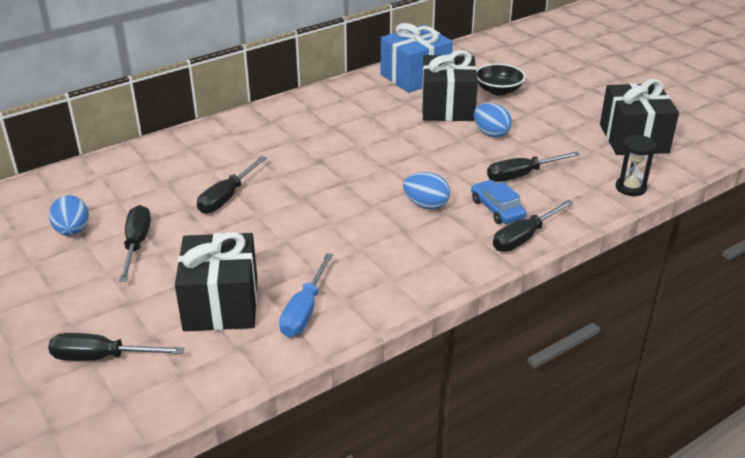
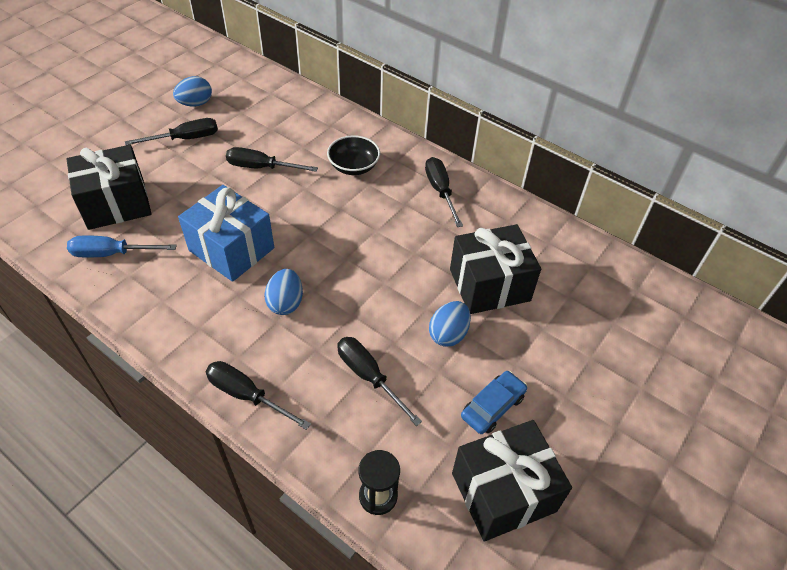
camera: 70 degrees right, 15 degrees up
black screwdriver [48,333,184,361] -> black screwdriver moved to [425,157,463,227]
blue gift [381,23,453,93] -> blue gift moved to [178,185,274,282]
blue car [471,180,526,224] -> blue car moved to [461,371,527,434]
black bowl [477,63,526,96] -> black bowl moved to [327,135,380,175]

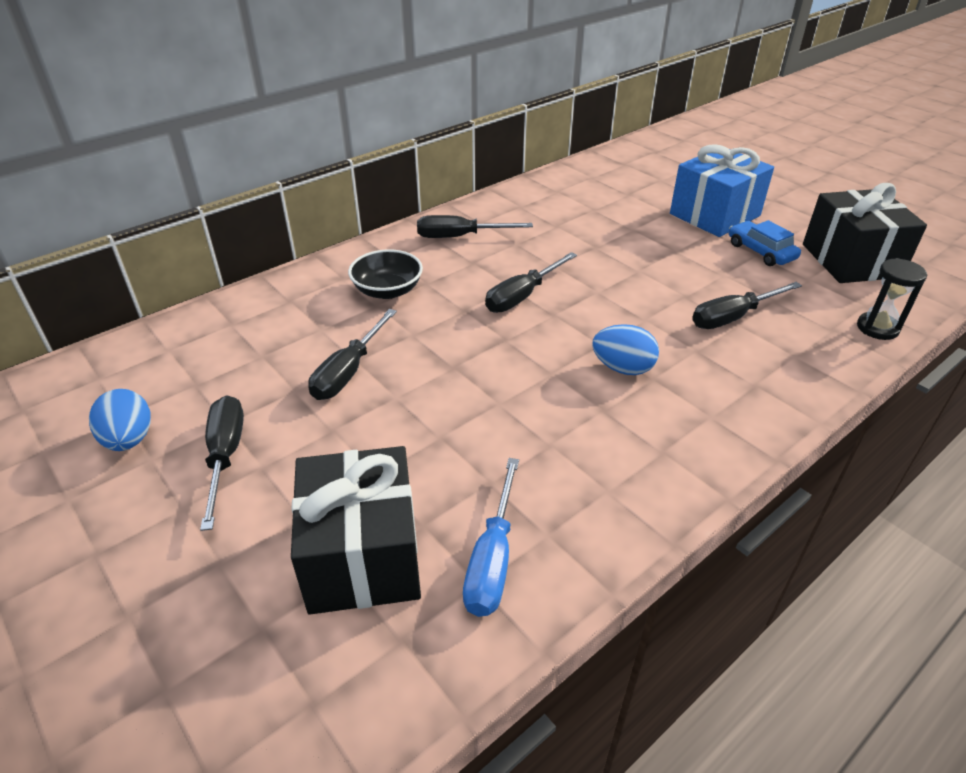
camera: 75 degrees left, 10 degrees down
blue gift [178,185,274,282] -> blue gift moved to [670,144,774,237]
black screwdriver [205,361,311,430] -> black screwdriver moved to [485,252,577,313]
blue egg [429,301,471,347] -> none
black gift [450,224,541,314] -> none

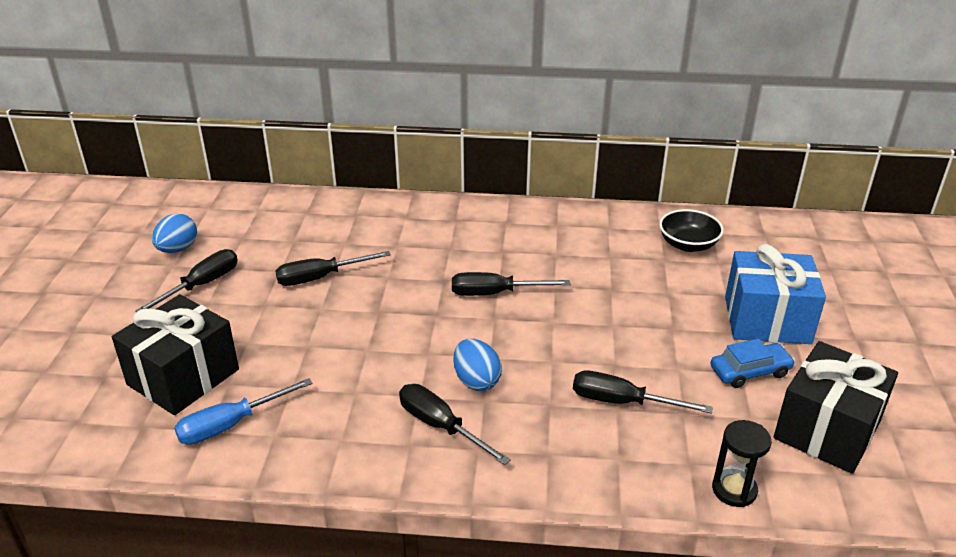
camera: 45 degrees right, 5 degrees down
black bowl [348,249,423,299] -> black bowl moved to [659,209,724,252]
black screwdriver [417,215,533,238] -> black screwdriver moved to [399,384,511,465]
blue car [729,220,801,266] -> blue car turned 60 degrees clockwise [711,339,795,388]

